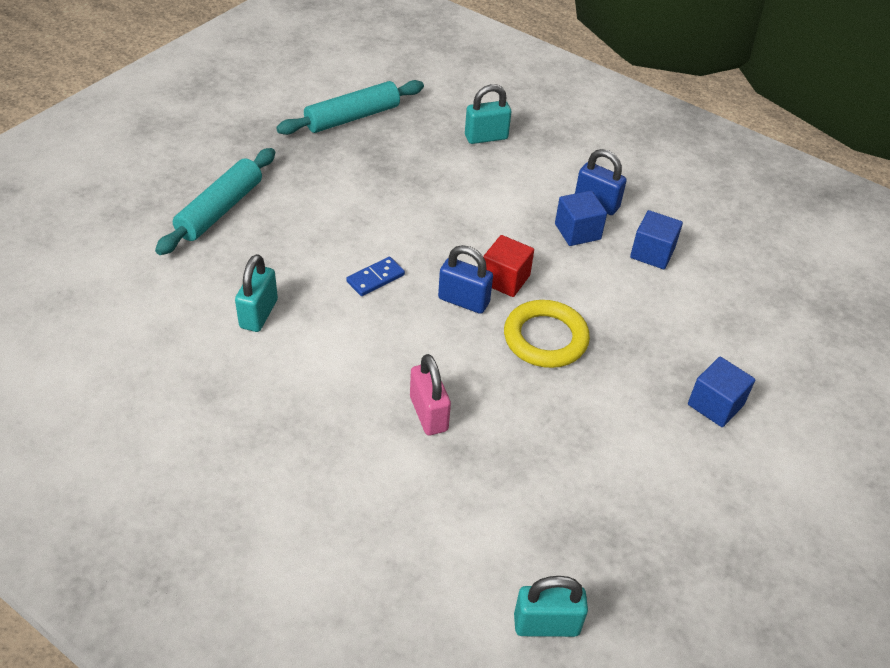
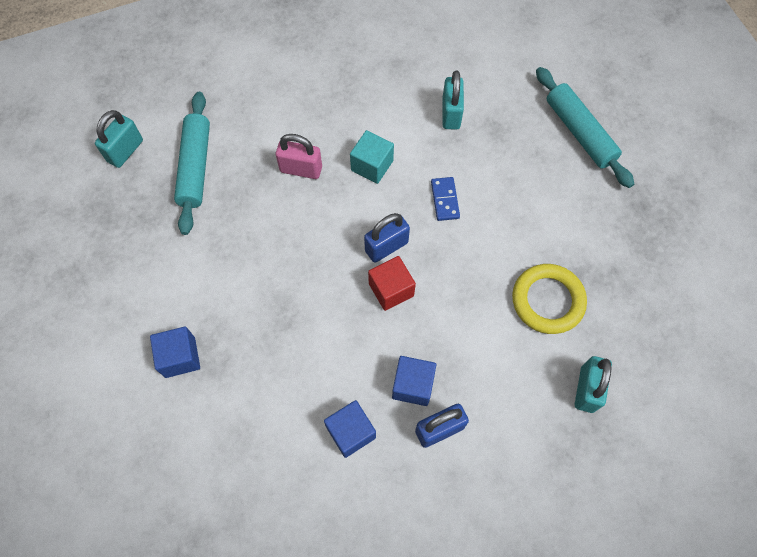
camera: 125 degrees right, 20 degrees up
turquoise padlock [235,254,278,332] -> turquoise padlock turned 45 degrees clockwise [442,70,464,130]
turquoise rolling pin [276,80,424,135] -> turquoise rolling pin moved to [174,92,210,235]
yellow ring [504,300,590,368] -> yellow ring moved to [512,264,587,334]
none -> turquoise cube [350,130,394,184]

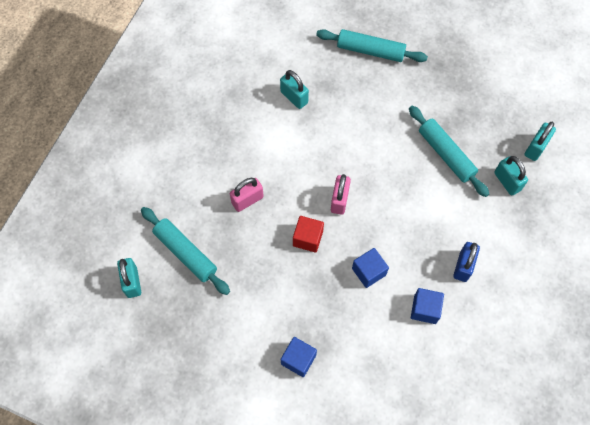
camera: 45 degrees left, 0 degrees up
turquoise cube [350,130,394,184] -> none
blue padlock [364,213,410,263] -> pink padlock [331,174,351,215]
red cube [368,256,416,311] -> red cube moved to [293,216,324,253]
blue cube [392,356,436,406] -> blue cube moved to [352,248,389,288]
blue domino [431,177,460,221] -> none
yellow ring [512,264,587,334] -> turquoise rolling pin [409,106,489,197]
none -> turquoise padlock [525,122,556,161]

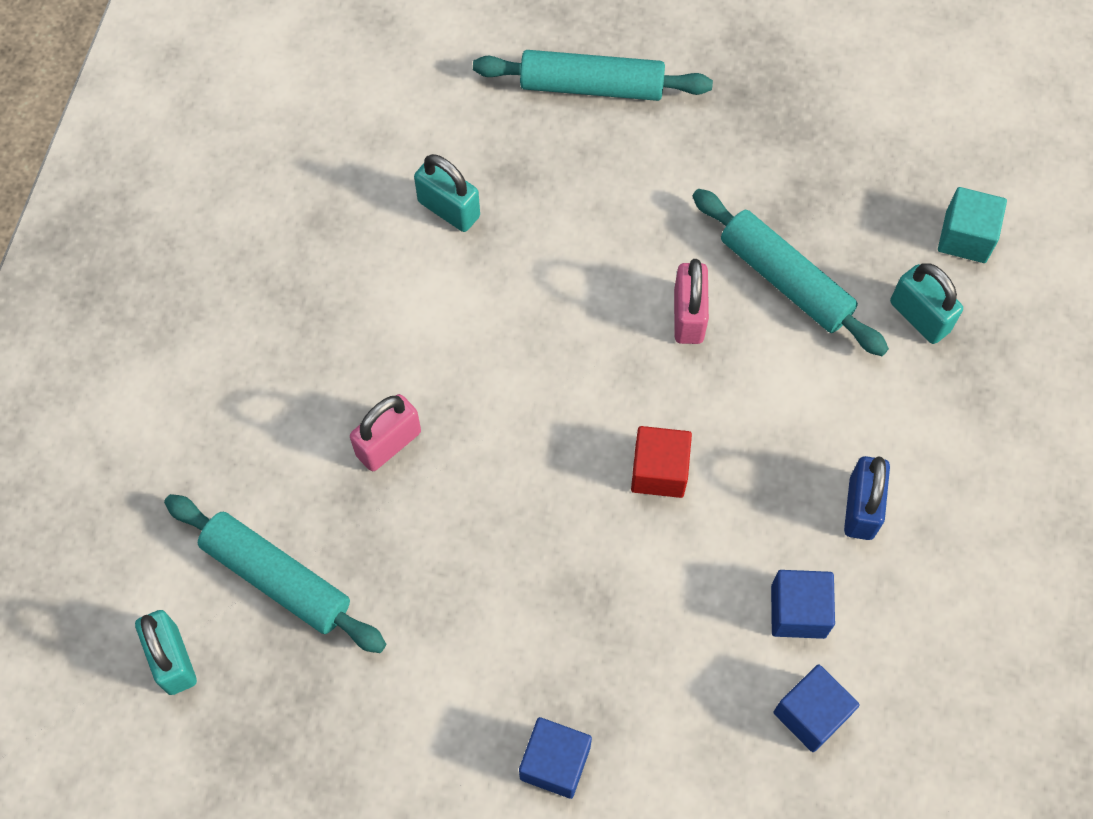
camera: 10 degrees left, 0 degrees up
red cube [293,216,324,253] -> red cube moved to [631,426,692,498]
pink padlock [331,174,351,215] -> pink padlock moved to [674,259,709,344]
blue cube [352,248,389,288] -> blue cube moved to [774,665,859,752]
turquoise padlock [525,122,556,161] -> turquoise cube [938,187,1007,263]

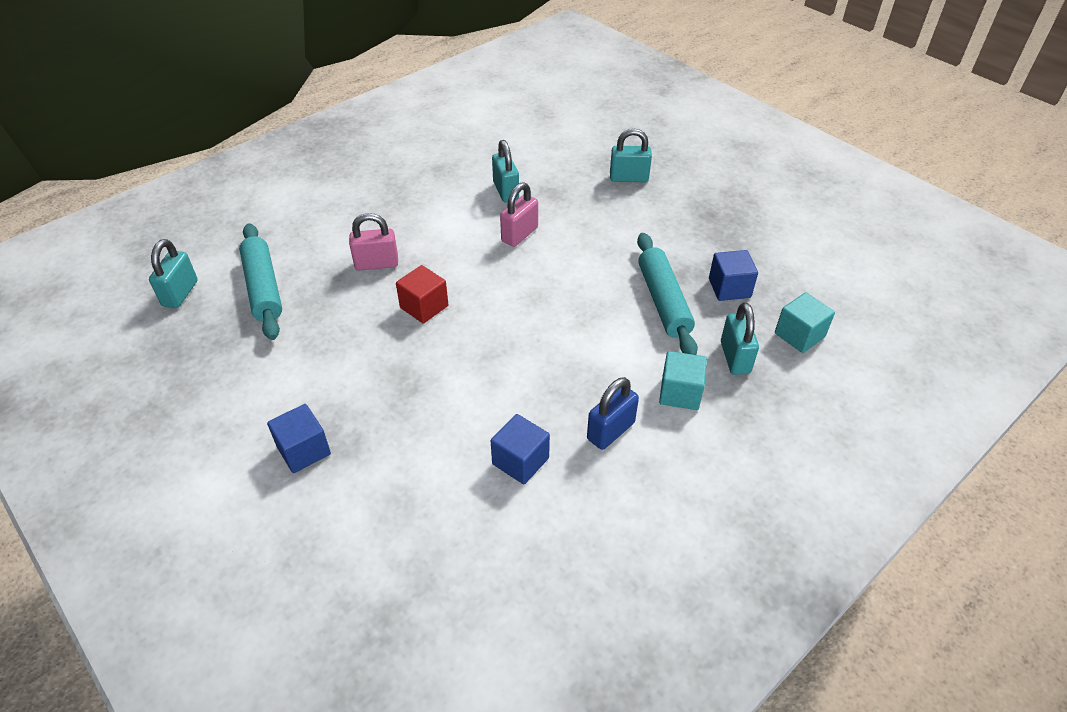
camera: 35 degrees right, 20 degrees down
turquoise rolling pin [473,50,713,101] -> turquoise padlock [610,129,652,182]
red cube [631,426,692,498] -> red cube moved to [396,265,448,324]
pink padlock [674,259,709,344] -> pink padlock moved to [500,182,538,247]
blue cube [774,665,859,752] -> blue cube moved to [709,250,758,301]
none -> turquoise cube [659,351,707,410]

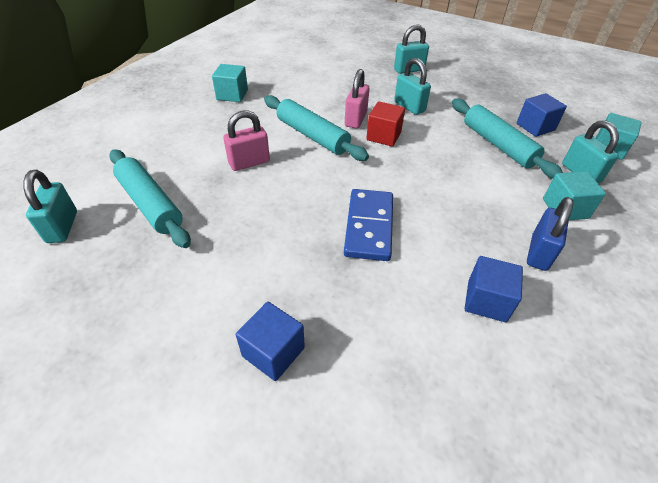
camera: 20 degrees left, 0 degrees up
red cube [396,265,448,324] -> red cube moved to [366,101,405,147]
turquoise padlock [492,140,519,203] -> turquoise padlock moved to [394,58,431,115]
none -> turquoise cube [212,64,248,102]
none -> turquoise rolling pin [264,95,369,161]
none -> blue domino [344,189,393,261]

